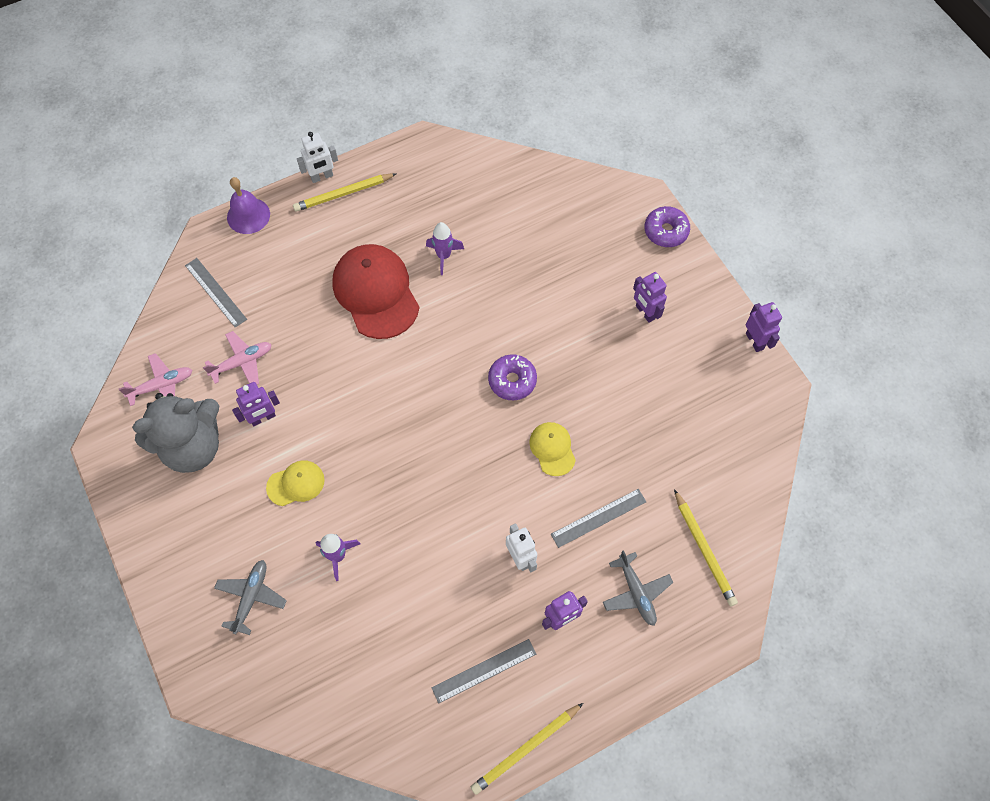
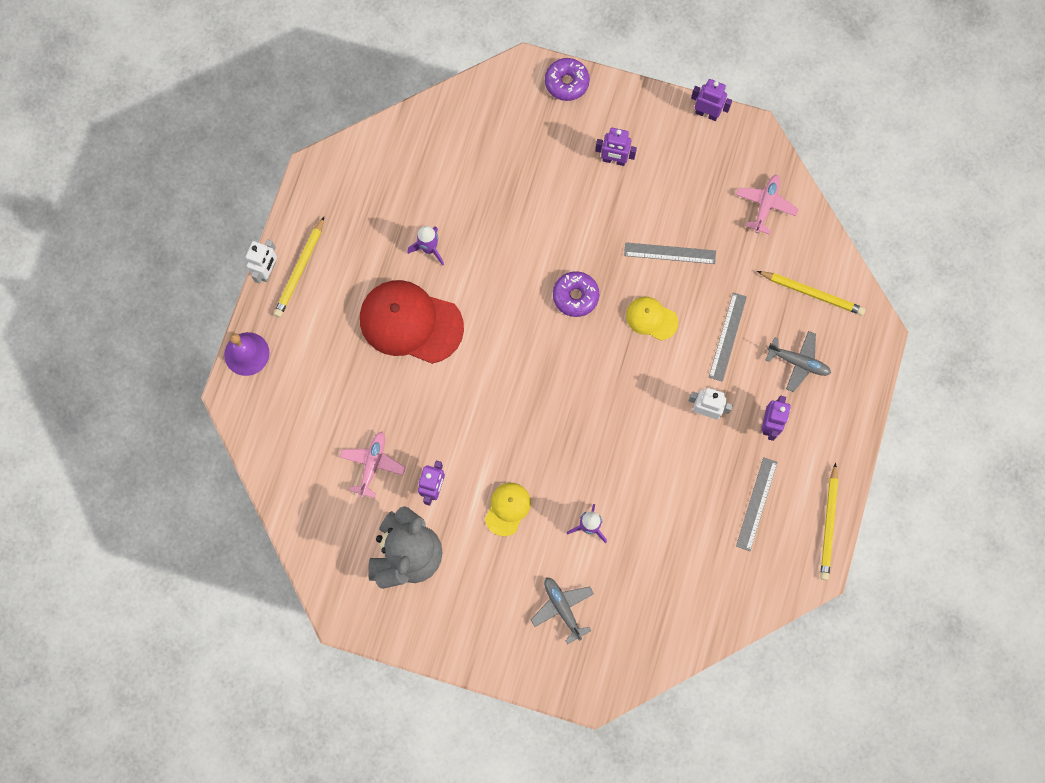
camera: 45 degrees left, 10 degrees up
pink plane [119,353,192,406] -> pink plane moved to [736,175,799,234]
grey ruler [185,258,247,328] -> grey ruler moved to [624,242,716,264]

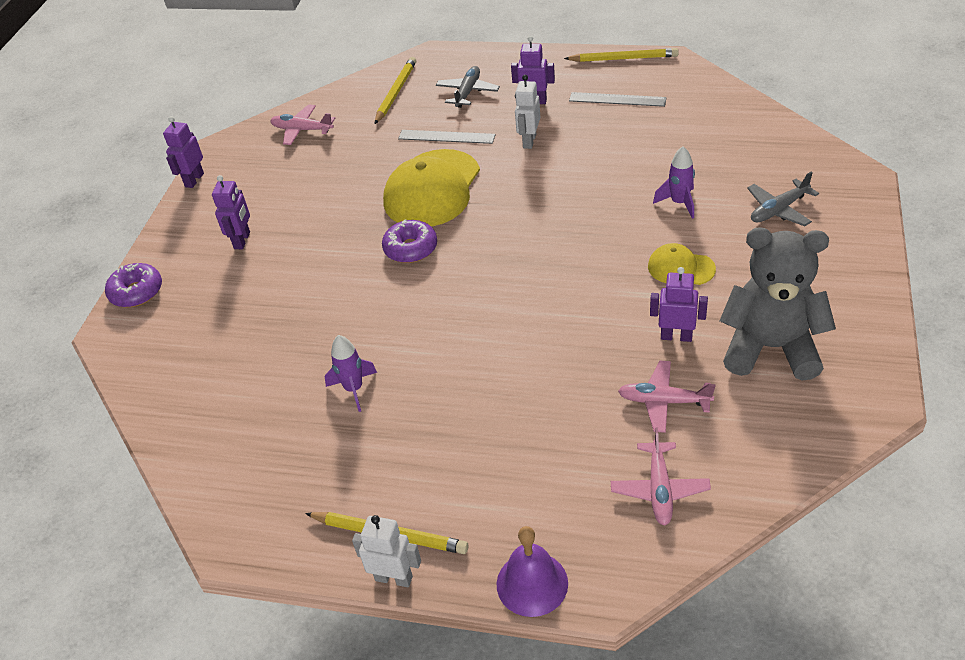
camera: 90 degrees left, 30 degrees down
red cap [360,280,464,364] -> none
grey ruler [624,242,716,264] -> none
yellow cap [626,297,678,341] -> yellow cap [383,149,480,227], size x1.98
none -> pink plane [611,428,711,526]

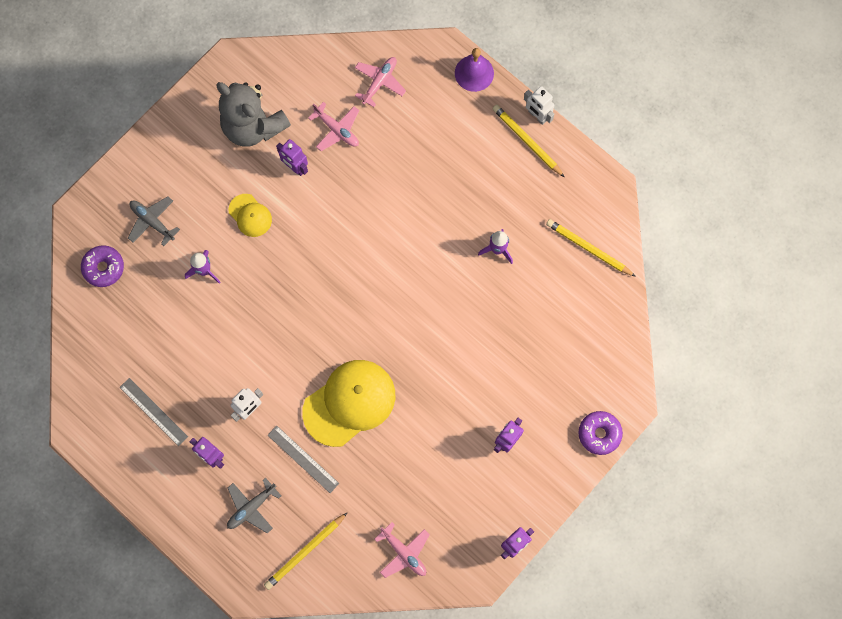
camera: 155 degrees left, 30 degrees up
purple donut [382,219,437,263] -> purple donut moved to [81,245,124,287]
yellow pencil [564,48,679,62] -> yellow pencil moved to [546,219,636,277]
grey plane [747,172,819,226] -> grey plane turned 135 degrees counterclockwise [128,196,180,246]

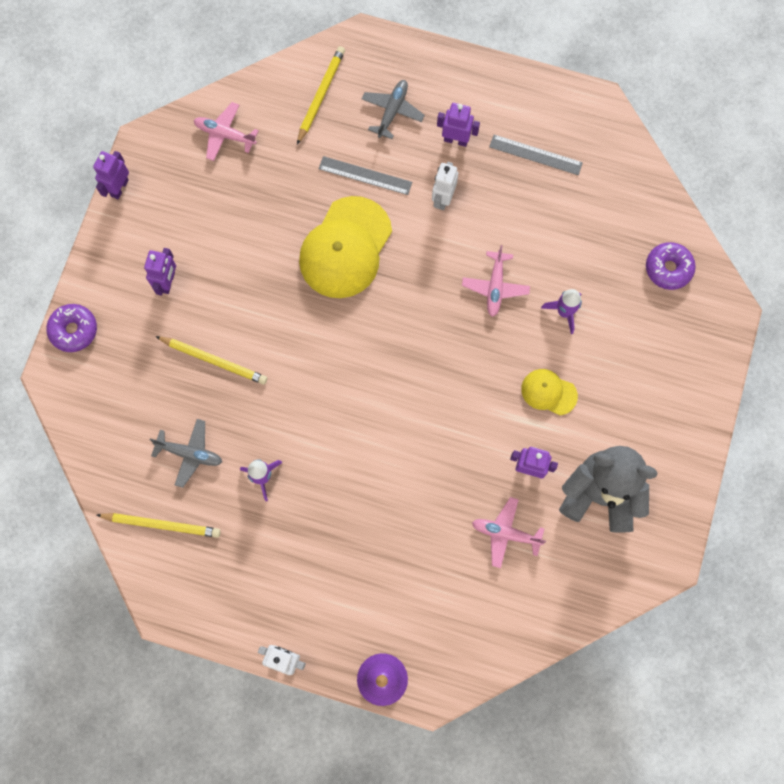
camera: 155 degrees right, 0 degrees up
grey plane [128,196,180,246] -> grey plane moved to [150,419,222,488]
pink plane [355,57,406,107] -> pink plane moved to [462,245,530,317]
yellow pencil [493,105,564,177] -> yellow pencil moved to [155,336,267,384]

